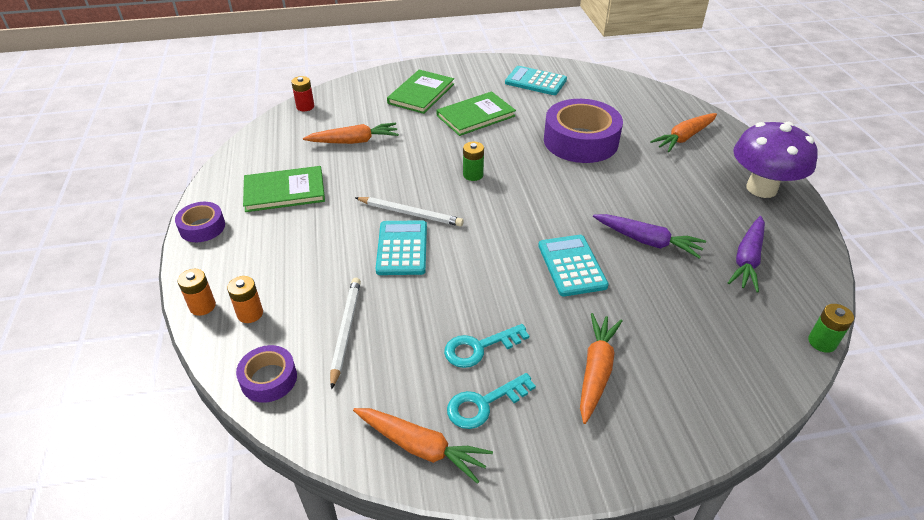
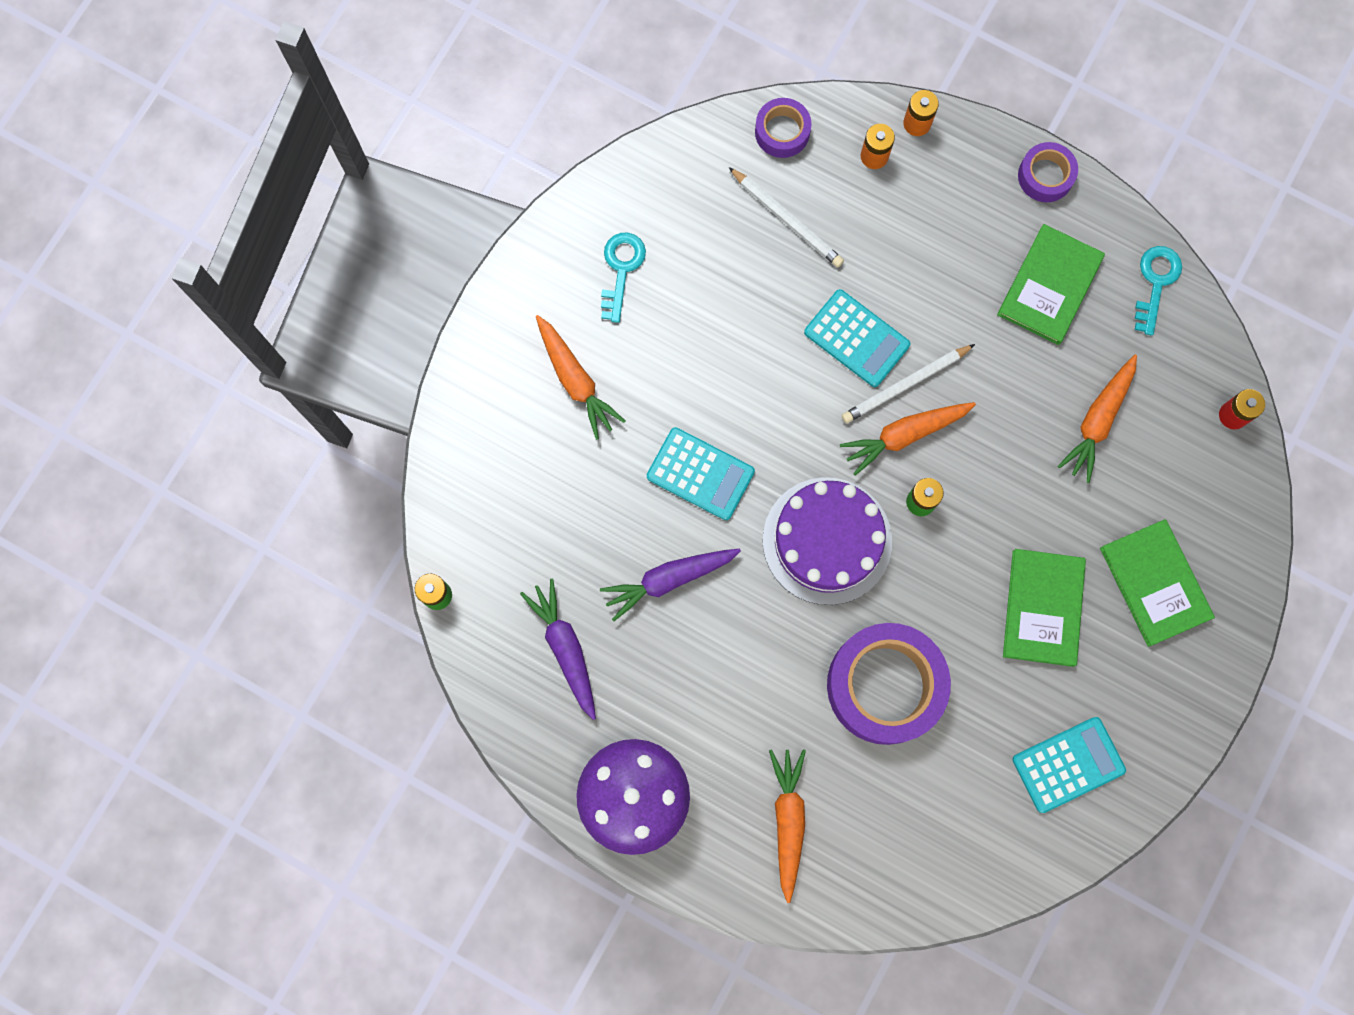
camera: 130 degrees right, 35 degrees up
orange carrot [353,408,493,484] -> orange carrot moved to [840,402,976,476]
turquoise key [444,324,529,368] -> turquoise key moved to [1135,246,1182,336]
none -> purple cake [763,477,892,605]

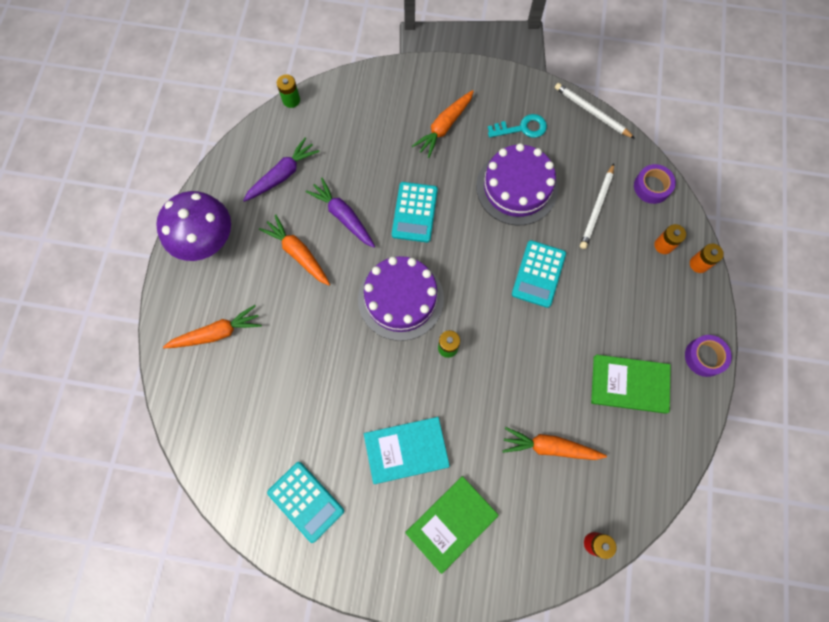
camera: 70 degrees right, 5 degrees down
purple tape [827,623,951,745] -> none
orange carrot [840,402,976,476] -> orange carrot moved to [259,214,330,286]
white pencil [842,344,975,423] -> white pencil moved to [555,83,635,139]
green book [1003,549,1086,667] -> turquoise book [364,417,450,484]
turquoise key [1135,246,1182,336] -> none
none -> purple cake [476,143,558,225]

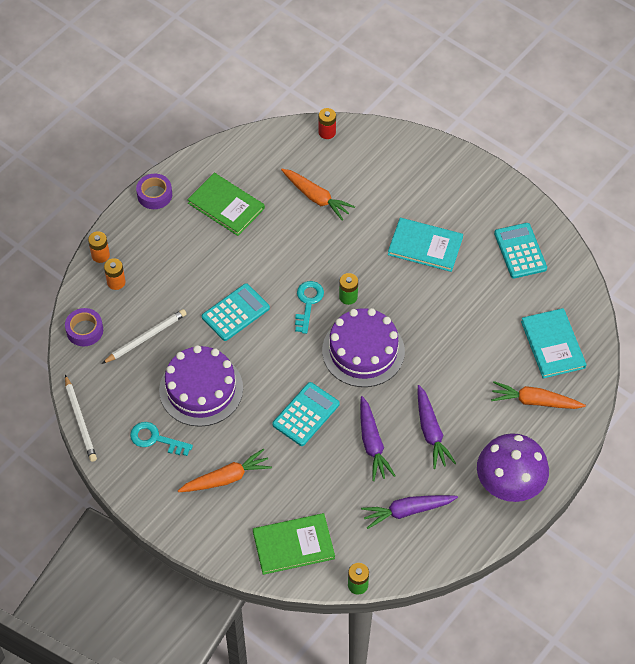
camera: 150 degrees left, 15 degrees down
orange carrot [259,214,330,286] -> purple carrot [418,385,456,469]
green book [405,476,498,574] -> green book moved to [253,513,335,575]
none -> turquoise key [295,281,324,334]
none -> turquoise book [521,308,586,378]

